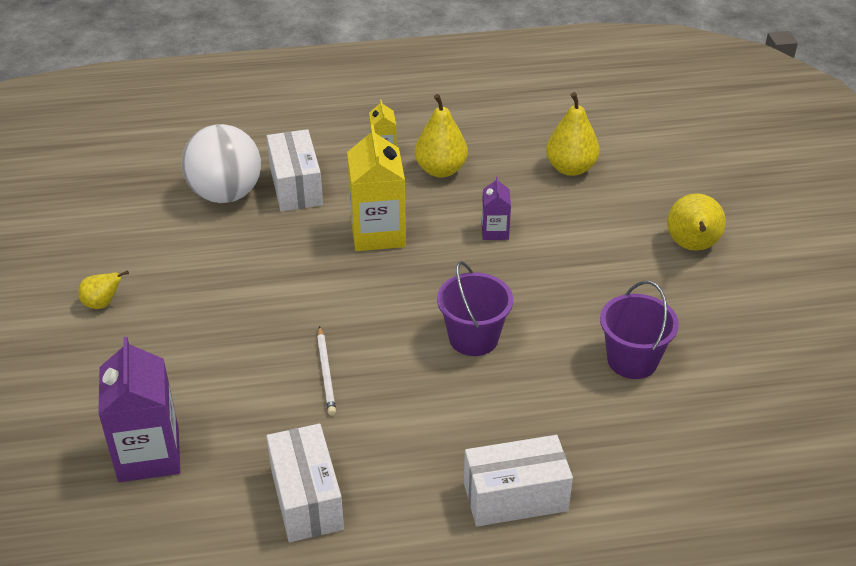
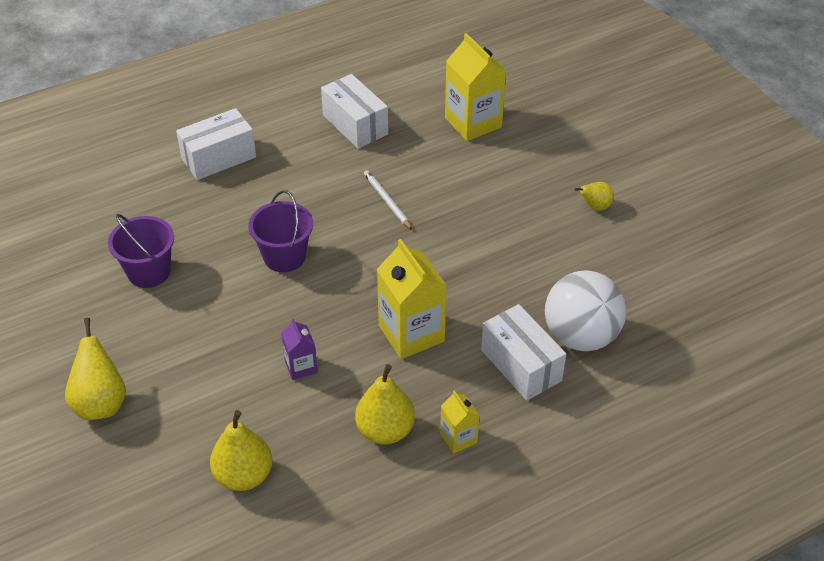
camera: 160 degrees right, 5 degrees up
purple carton [98,337,180,482] -> yellow carton [445,33,506,141]

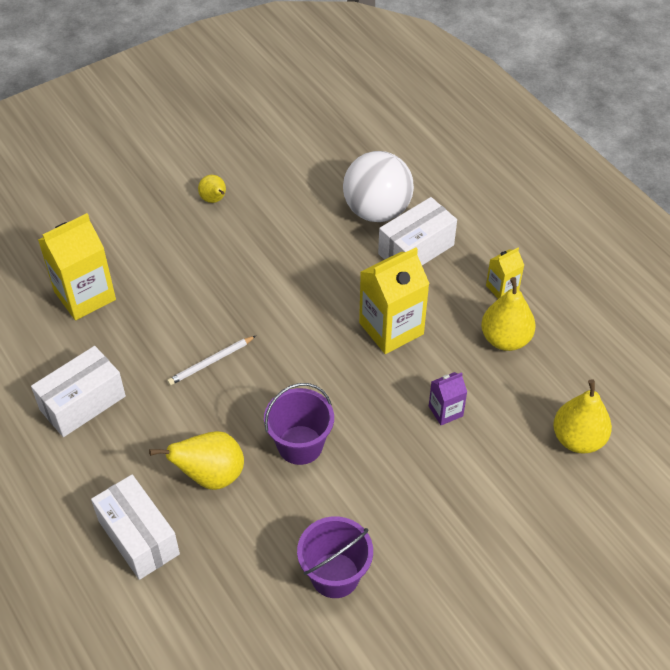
camera: 95 degrees left, 5 degrees up
yellow pear [65,318,126,420] -> yellow pear moved to [149,431,244,490]

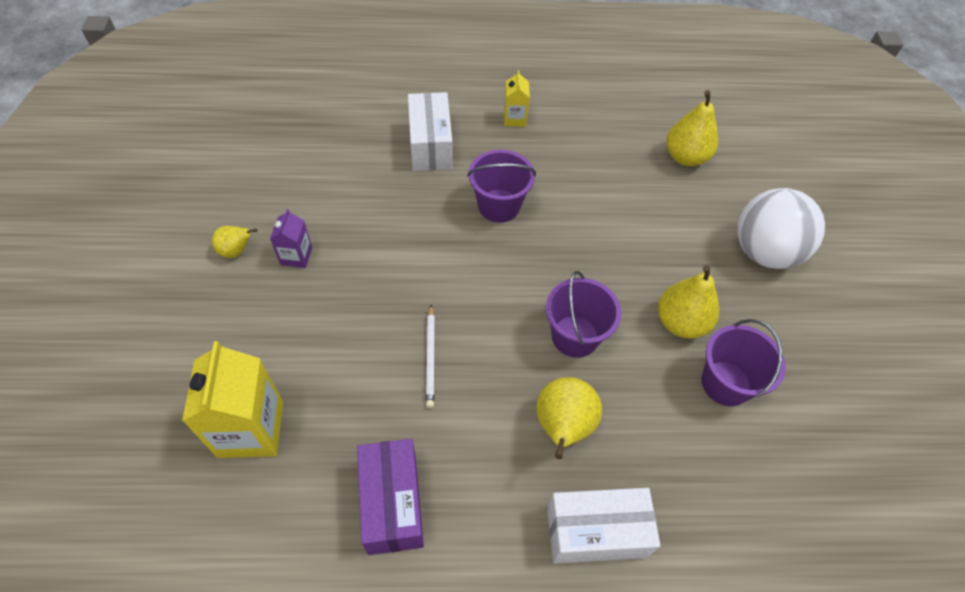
camera: 60 degrees left, 5 degrees up
white box [31,346,126,437] -> purple box [357,439,424,555]
white ball [343,151,414,222] -> white ball moved to [737,188,825,269]
yellow carton [359,247,430,354] -> purple bucket [467,150,536,223]
purple carton [429,372,467,425] -> purple carton moved to [270,209,312,268]
yellow pear [481,277,536,351] -> yellow pear moved to [658,265,719,339]

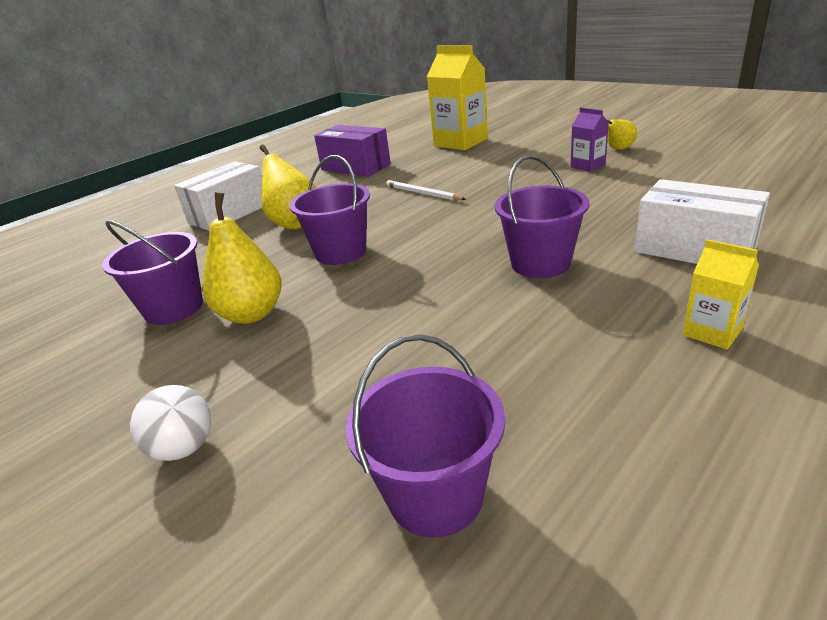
camera: 140 degrees right, 25 degrees down
yellow pear [666,90,718,166] -> purple bucket [346,334,505,537]
white ball [737,188,825,269] -> white ball [130,385,211,461], size x0.50

